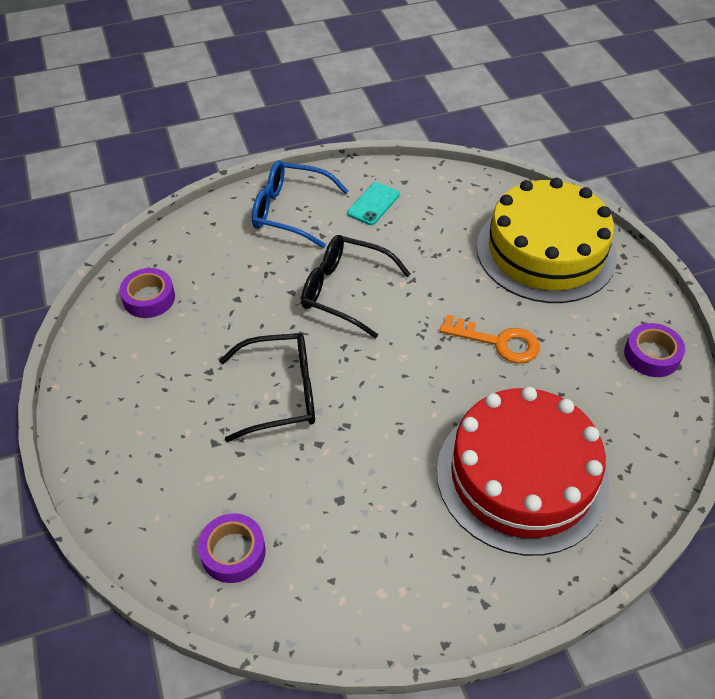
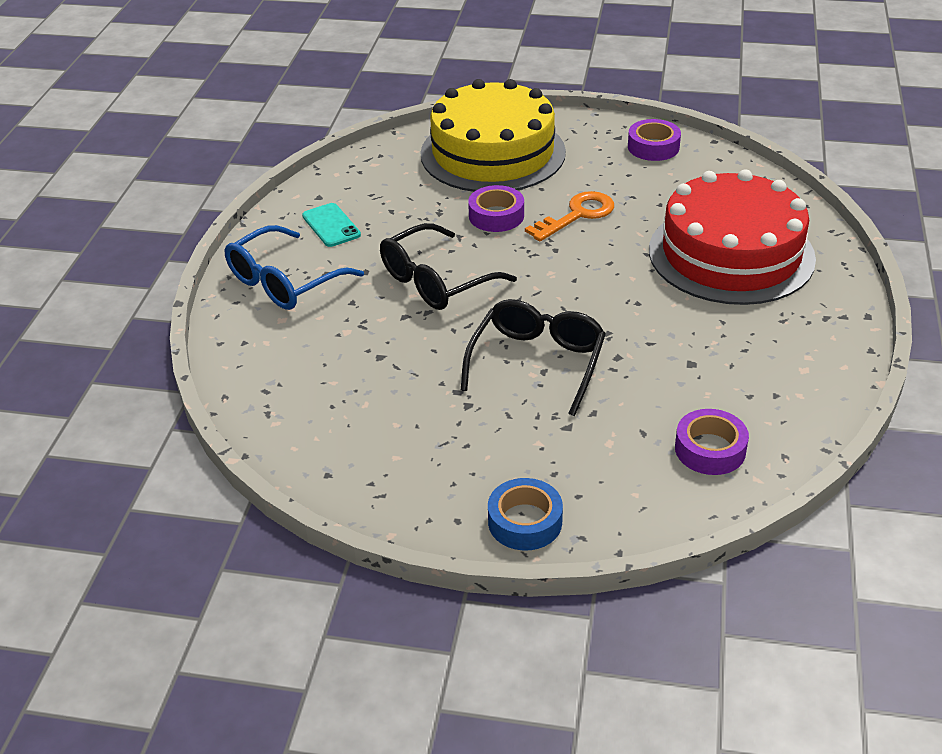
camera: 60 degrees left, 10 degrees down
purple tape [119,268,175,318] -> purple tape moved to [468,185,524,232]
none -> blue tape [488,478,563,550]

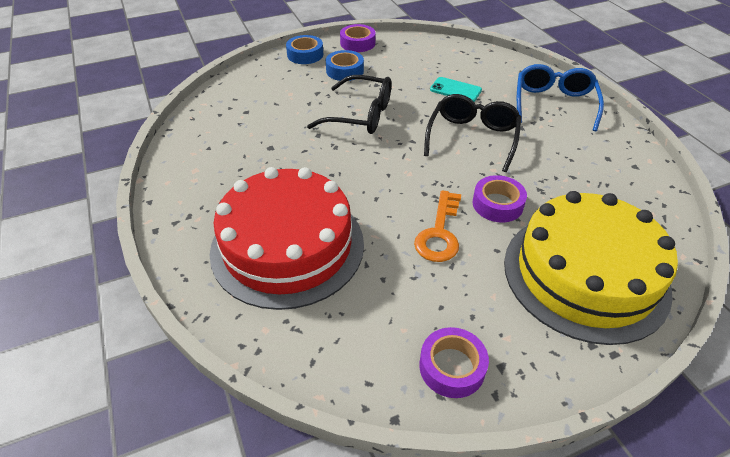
camera: 145 degrees right, 5 degrees up
turquoise phone [302,203,361,247] -> turquoise phone moved to [430,77,482,102]
black glasses [461,299,606,416] -> black glasses turned 60 degrees counterclockwise [307,75,391,134]
purple tape [675,409,749,475] -> purple tape moved to [340,24,376,52]
none -> blue tape [326,50,364,81]

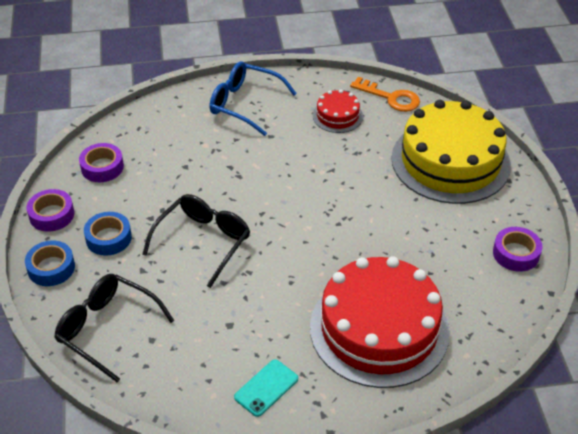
camera: 75 degrees left, 0 degrees up
orange key [414,190,461,262] -> orange key moved to [350,77,420,112]
black glasses [424,94,521,172] -> black glasses moved to [54,274,174,382]
turquoise phone [430,77,482,102] -> turquoise phone moved to [234,359,298,417]
purple tape [472,175,527,222] -> purple tape moved to [79,143,124,182]
none -> red cake [313,90,363,133]

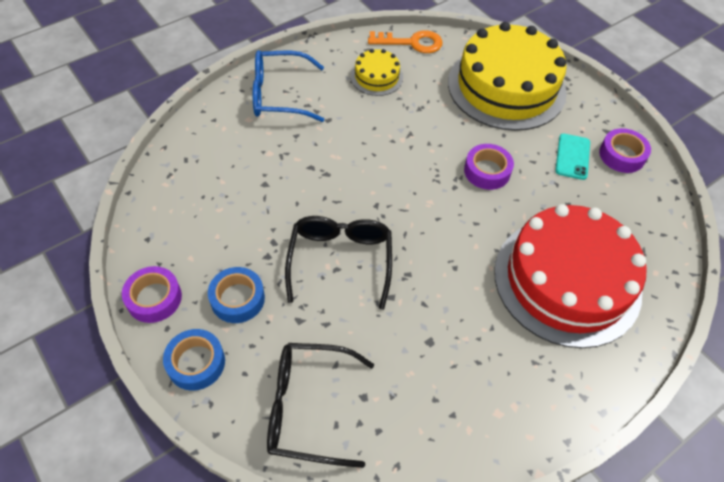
camera: 30 degrees left, 10 degrees up
purple tape [79,143,124,182] -> purple tape moved to [464,144,514,190]
turquoise phone [234,359,298,417] -> turquoise phone moved to [555,134,590,180]
red cake [313,90,363,133] -> yellow cake [351,49,403,96]

